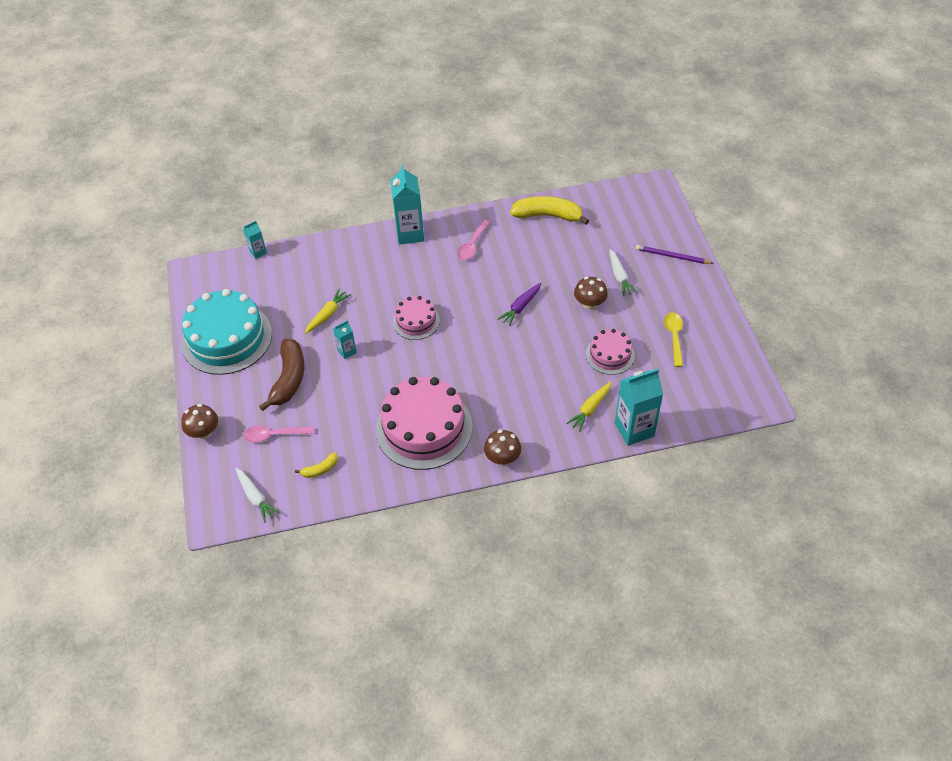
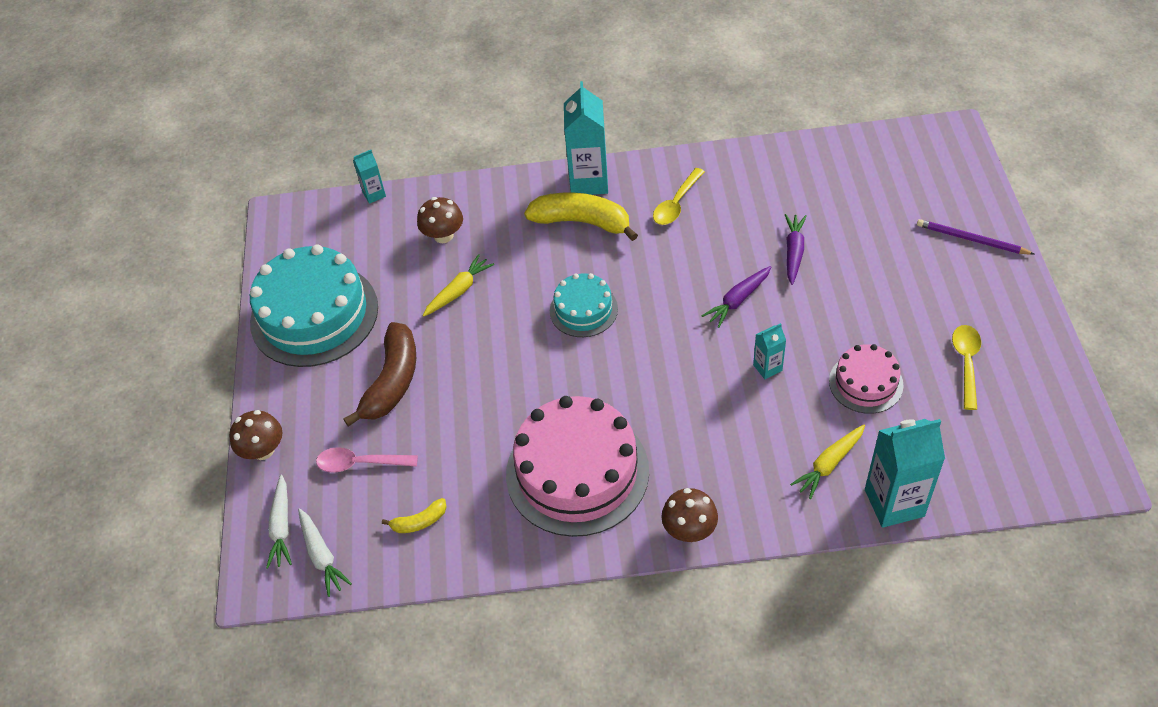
camera: 10 degrees right, 0 degrees up
turquoise carton [333,320,357,359] -> turquoise carton moved to [753,323,786,379]
pink cake [393,296,440,340] -> turquoise cake [550,273,618,337]
pink spoon [457,220,490,260] -> yellow spoon [653,168,705,225]
yellow banana [510,196,589,225] -> yellow banana moved to [524,192,638,241]
brown mushroom [574,277,608,310] -> brown mushroom moved to [417,197,463,243]
white carrot [609,249,638,296] -> white carrot moved to [266,475,292,569]
none -> purple carrot [785,214,807,285]

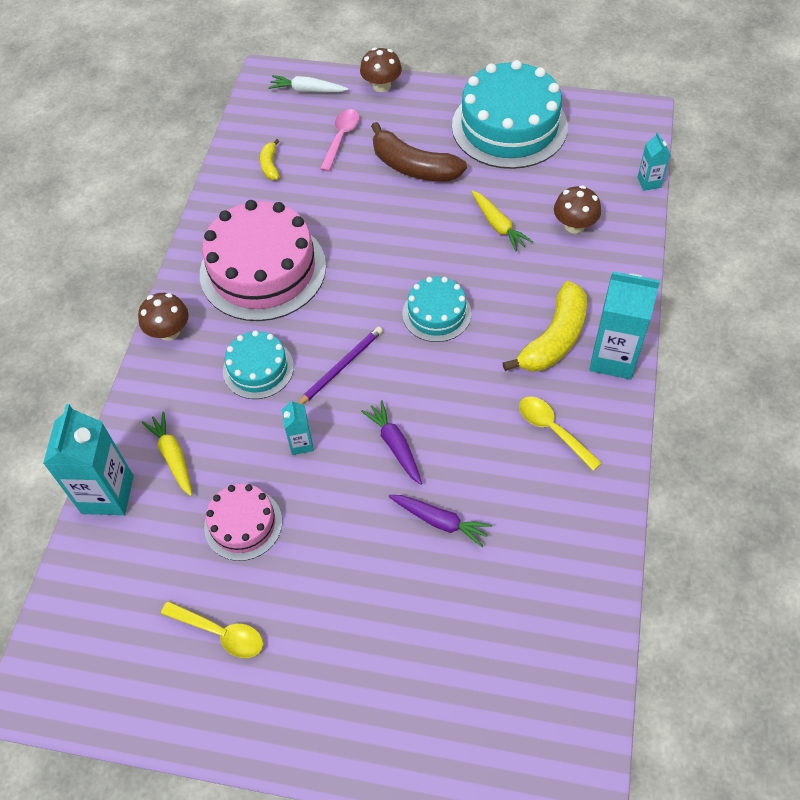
camera: 105 degrees right, 5 degrees up
white carrot [298,508,352,597] -> none
purple pencil [917,219,1034,255] -> purple pencil moved to [298,326,383,404]
none -> turquoise cake [223,330,294,399]

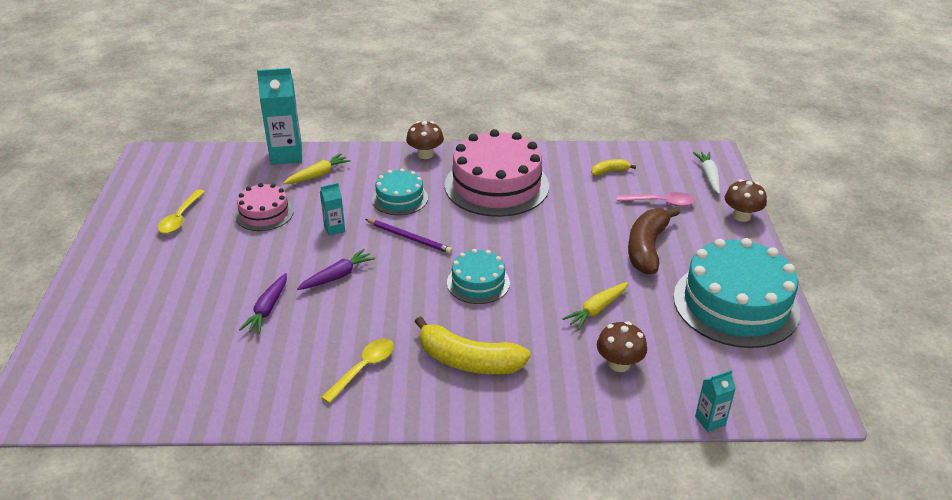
camera: 75 degrees right, 20 degrees down
turquoise carton [589,272,660,379] -> none

